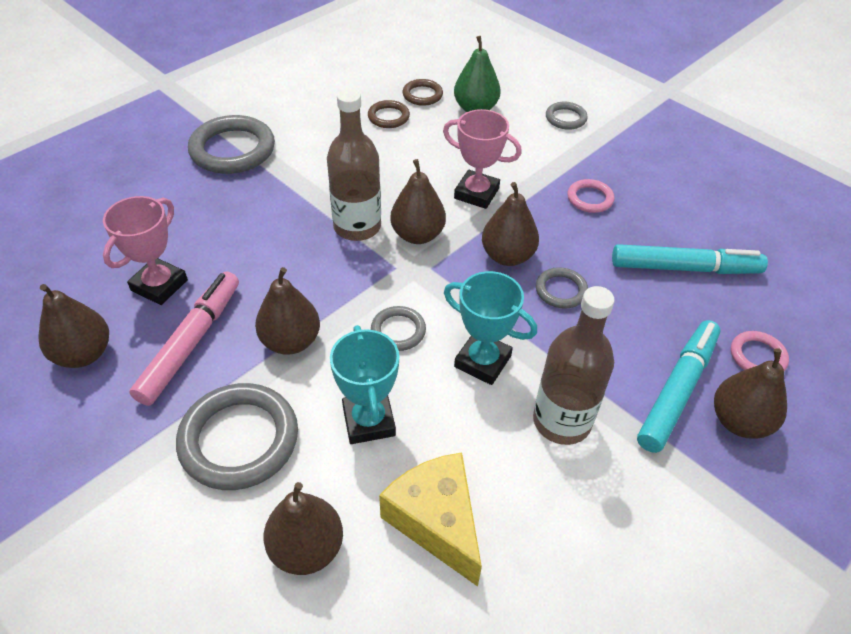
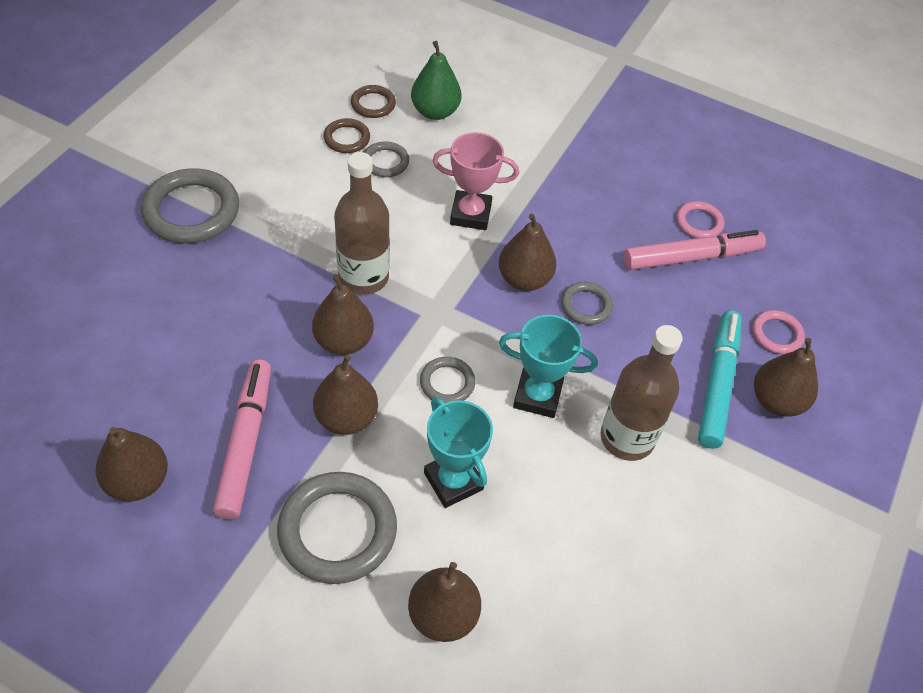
camera: 20 degrees left, 5 degrees up
pink trophy [103,196,188,305] -> none
yellow cheese [379,453,482,587] -> none
brown pear [390,159,446,244] -> brown pear moved to [312,274,374,355]
grey ring [546,102,588,130] -> grey ring moved to [364,141,409,177]
pink ring [568,179,615,213] -> pink ring moved to [676,201,724,238]
turquoise marker [612,244,768,274] -> pink marker [624,230,766,270]

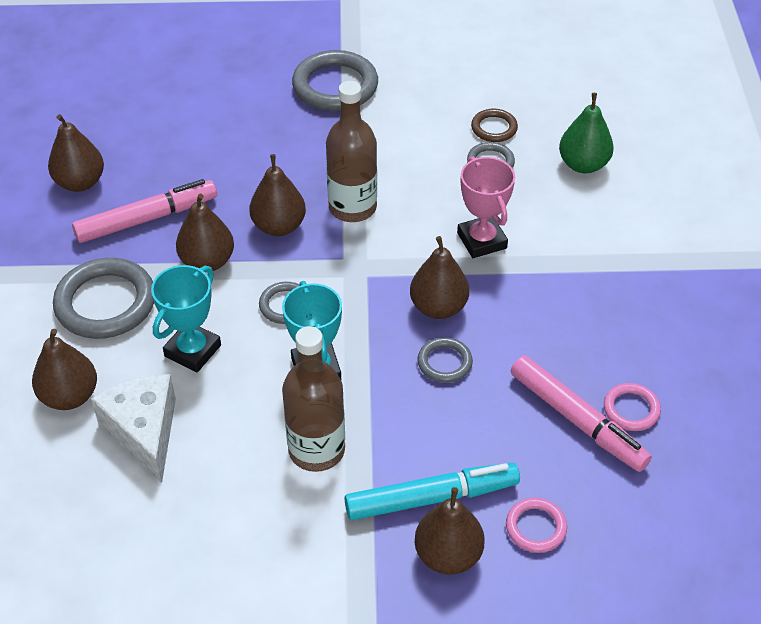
camera: 65 degrees right, 5 degrees down
brown ring [351,85,396,118] -> none
none -> white cheese [91,374,176,483]

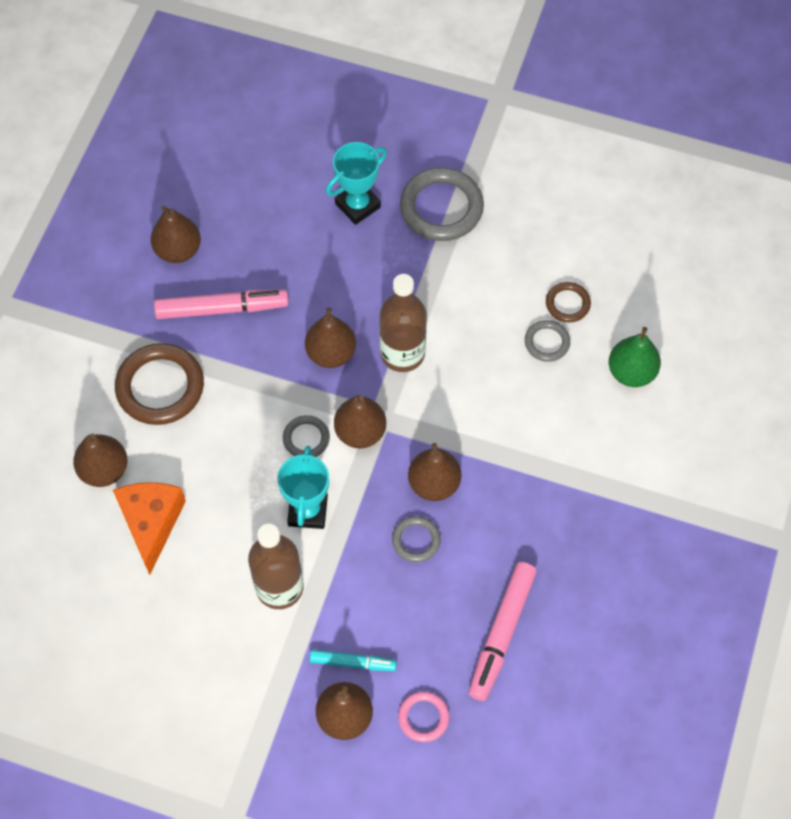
camera: 20 degrees right, 15 degrees up
grey ring [53,258,154,339] -> brown ring [115,343,204,425]
white cheese [91,374,176,483] -> orange cheese [113,482,186,575]
turquoise trophy [151,265,221,372] -> turquoise trophy moved to [326,142,387,225]
brown pear [176,194,234,271] -> brown pear moved to [334,395,386,448]
turquoise marker [345,463,520,520] -> turquoise marker [309,650,397,671], size x0.59
pink trophy [457,157,515,258] -> none
pink marker [511,355,652,472] -> pink marker turned 45 degrees clockwise [469,562,537,701]
pink ring [604,383,661,431] -> none

